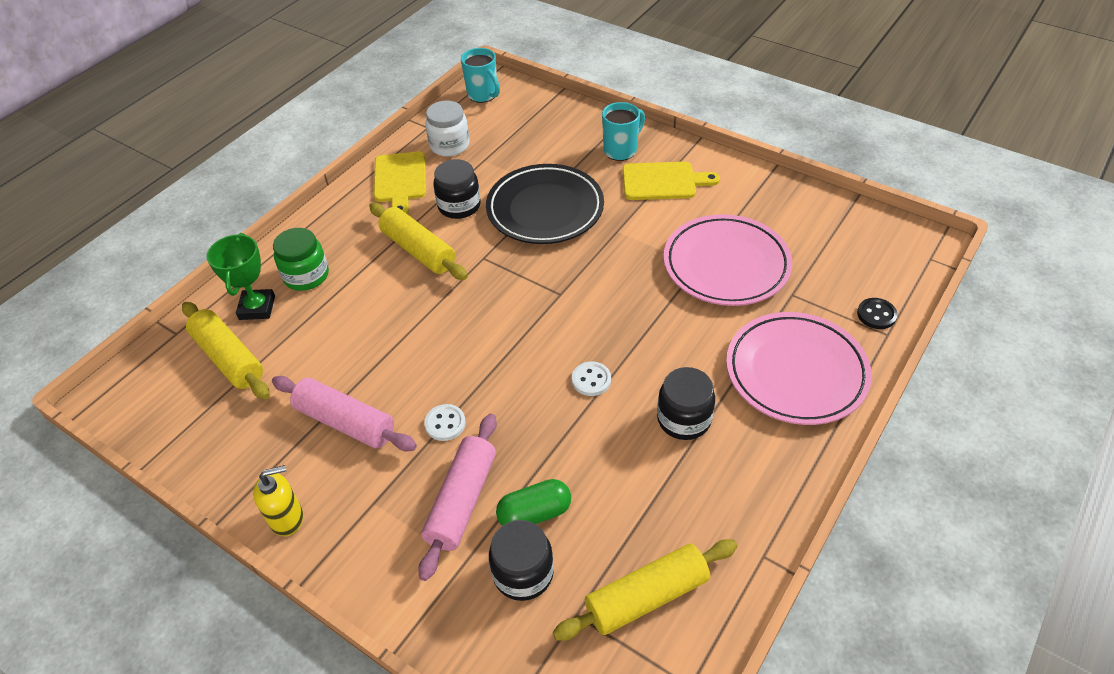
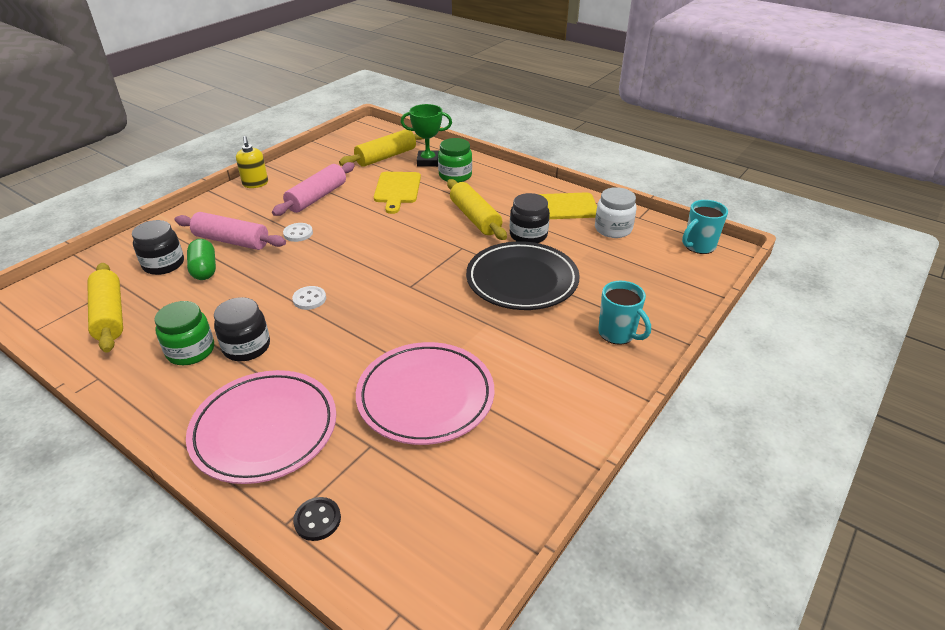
camera: 90 degrees right, 10 degrees down
yellow rolling pin [369,203,468,280] -> yellow rolling pin turned 75 degrees counterclockwise [447,179,507,240]
yellow cutting board [622,162,720,200] -> yellow cutting board moved to [374,172,421,214]
none -> green jar [154,301,214,365]

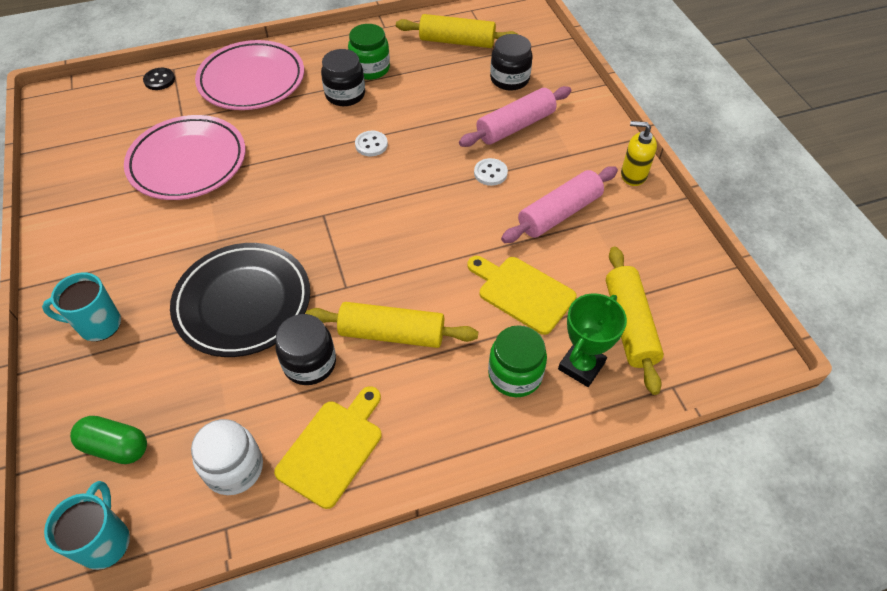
camera: 125 degrees right, 15 degrees up
green capsule [187,239,216,280] -> green capsule moved to [70,416,147,464]
pink rolling pin [272,162,355,216] -> pink rolling pin turned 75 degrees clockwise [501,166,618,243]

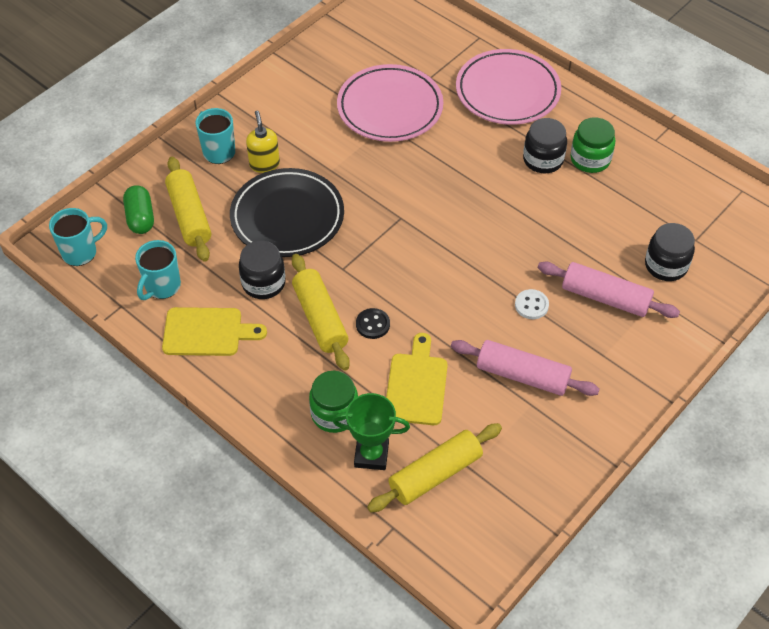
camera: 60 degrees right, 0 degrees up
black button [143,68,175,90] -> black button moved to [356,308,390,339]
white jar [191,419,263,495] -> turquoise mug [135,240,181,300]
white button [355,131,388,156] -> none
yellow rolling pin [396,14,519,48] -> yellow rolling pin moved to [165,157,211,262]
yellow soap dispenser [621,121,657,186] -> yellow soap dispenser moved to [246,110,280,173]

